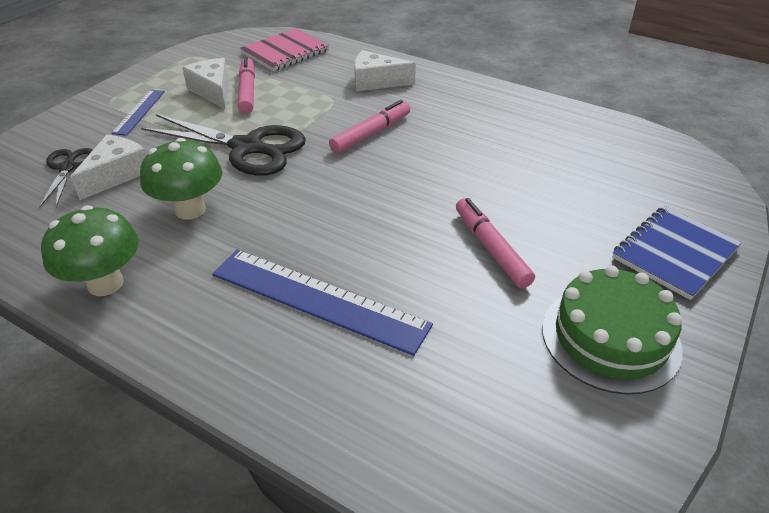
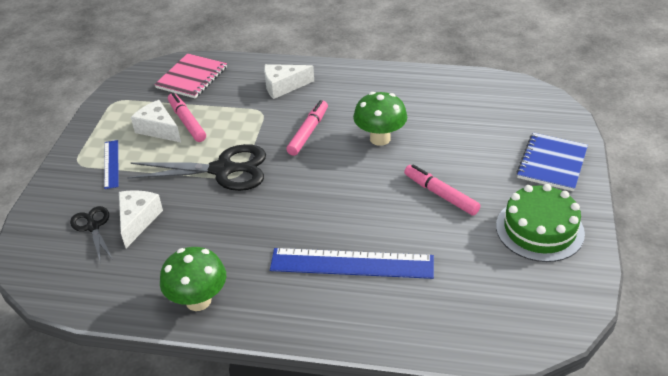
camera: 20 degrees left, 0 degrees up
green mushroom [140,138,222,220] -> green mushroom moved to [353,92,407,146]

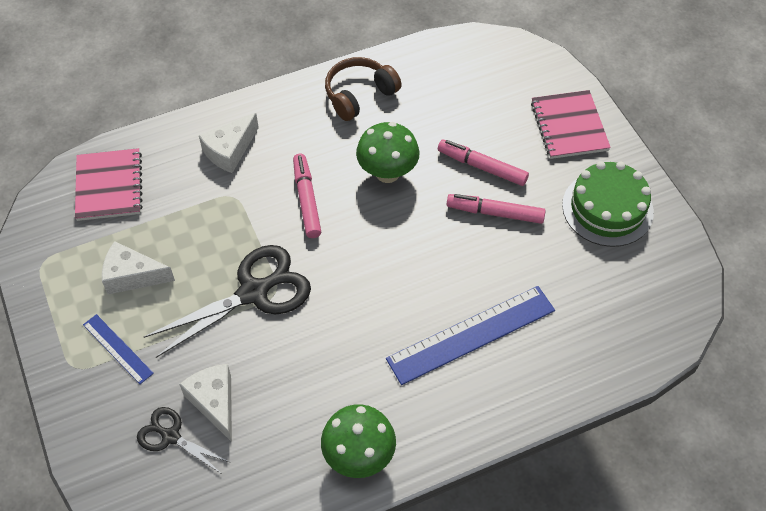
camera: 35 degrees left, 15 degrees up
pink marker [168,93,206,142] -> pink marker moved to [438,139,529,186]
blue notebook [516,133,588,191] -> pink notebook [531,90,611,159]
none -> brown headphones [325,57,402,121]

